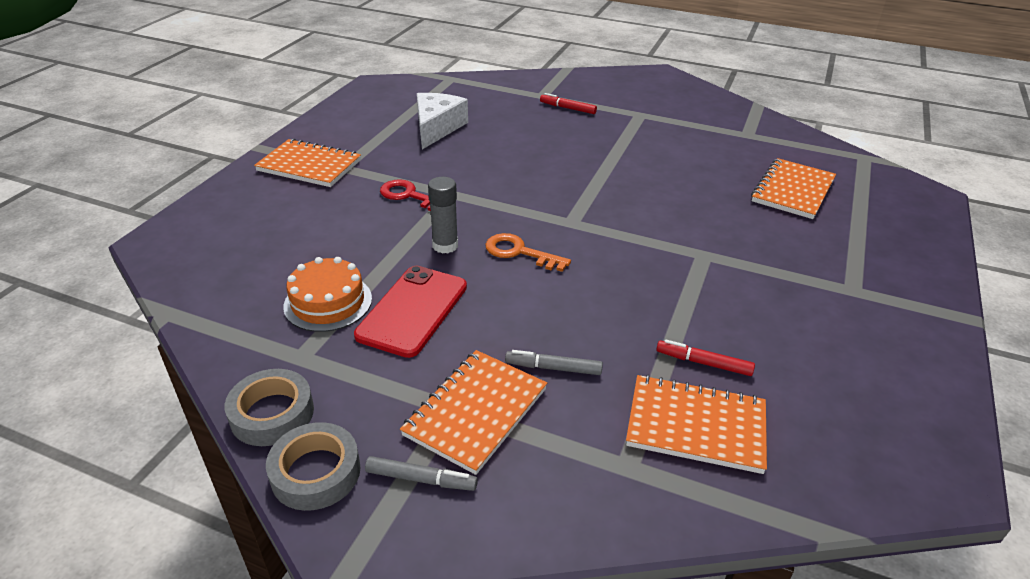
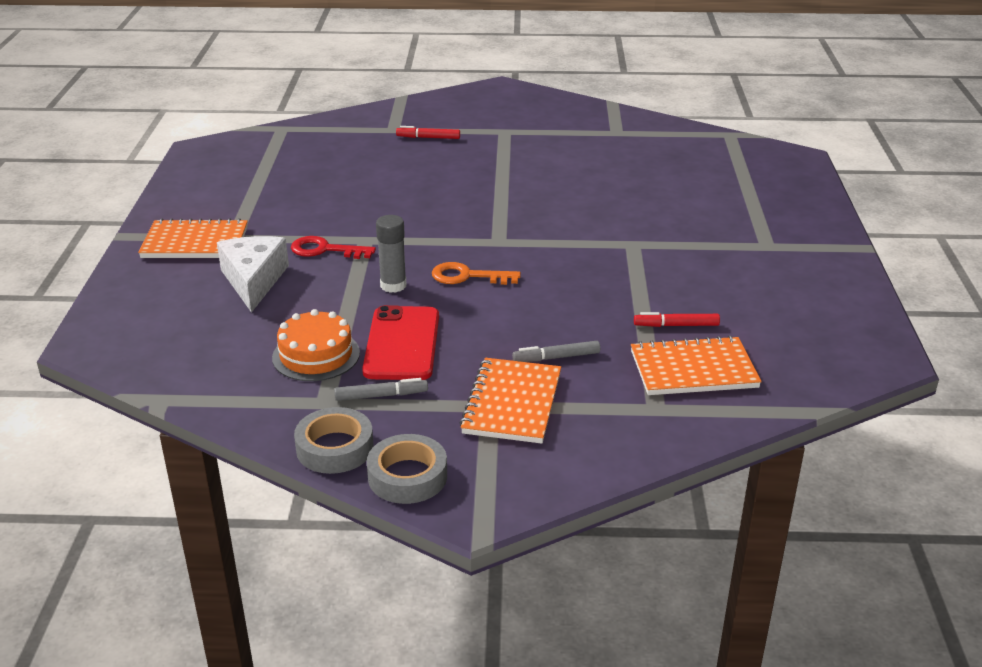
camera: 20 degrees left, 5 degrees down
grey marker [365,456,478,491] -> grey marker moved to [334,378,428,401]
white cheese [417,93,468,149] -> white cheese moved to [217,236,289,313]
orange notebook [751,158,836,219] -> none

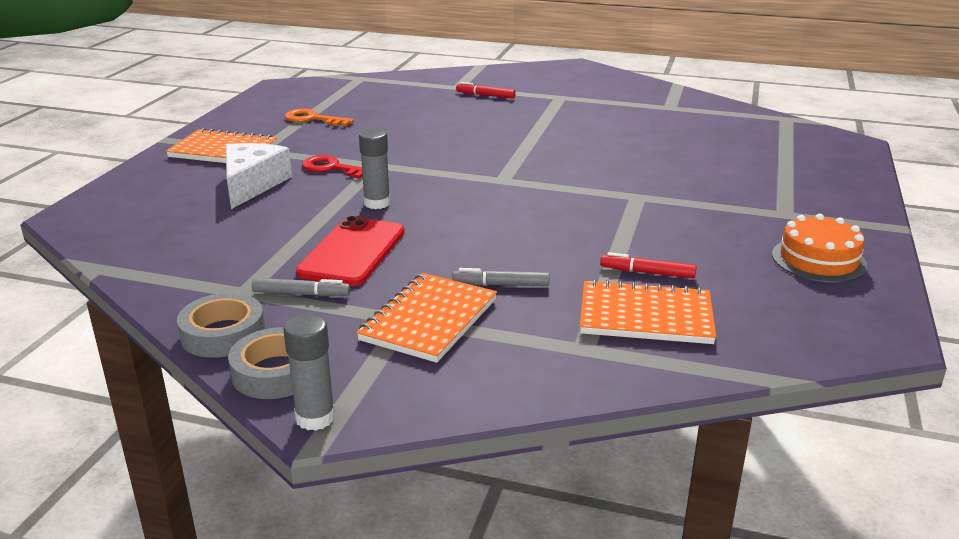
camera: 15 degrees right, 5 degrees down
orange cake [272,309,360,381] -> orange cake moved to [772,214,868,283]
orange key [432,262,521,285] -> orange key moved to [285,109,354,126]
none -> grey glue stick [284,314,335,431]

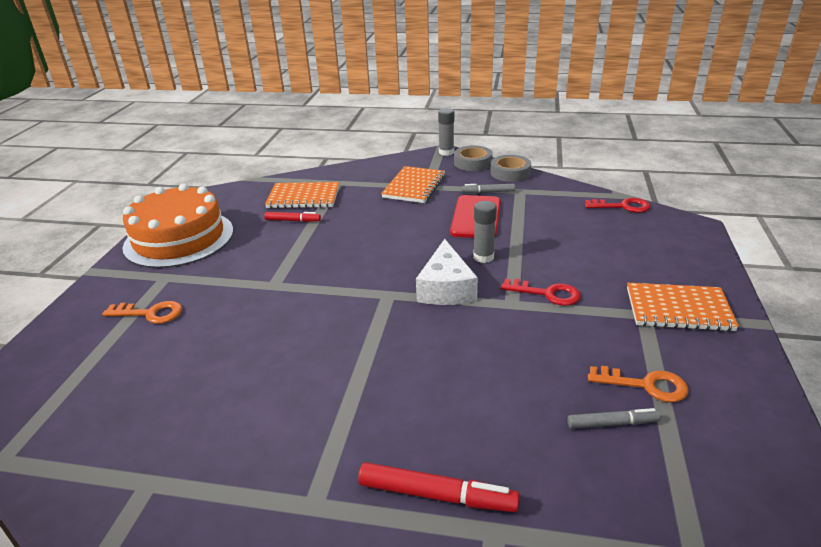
camera: 175 degrees right, 5 degrees up
white cheese [226,143,292,209] -> white cheese moved to [416,239,478,305]
grey marker [452,268,549,286] -> grey marker moved to [567,408,661,429]
red marker [456,82,516,99] -> red marker [358,462,520,512], size x1.57
orange cake [772,214,868,283] -> orange cake [123,183,233,268], size x1.83
none -> orange key [102,301,182,324]
none -> red key [585,198,650,213]

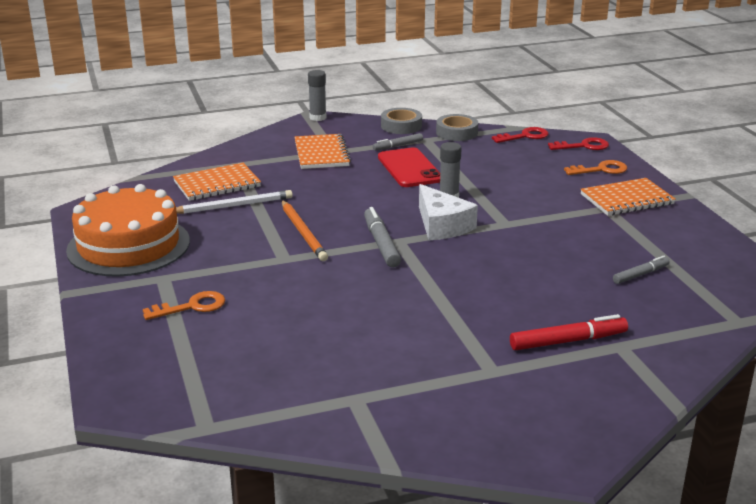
camera: 30 degrees left, 5 degrees down
red marker [264,212,321,222] -> white pencil [176,190,293,214]
grey tape [454,146,493,171] -> grey tape moved to [436,114,478,141]
red key [501,279,581,306] -> red key moved to [548,137,609,150]
orange key [588,366,688,402] -> orange key moved to [564,160,627,175]
none -> orange pencil [282,200,328,261]
none -> grey marker [364,207,401,267]

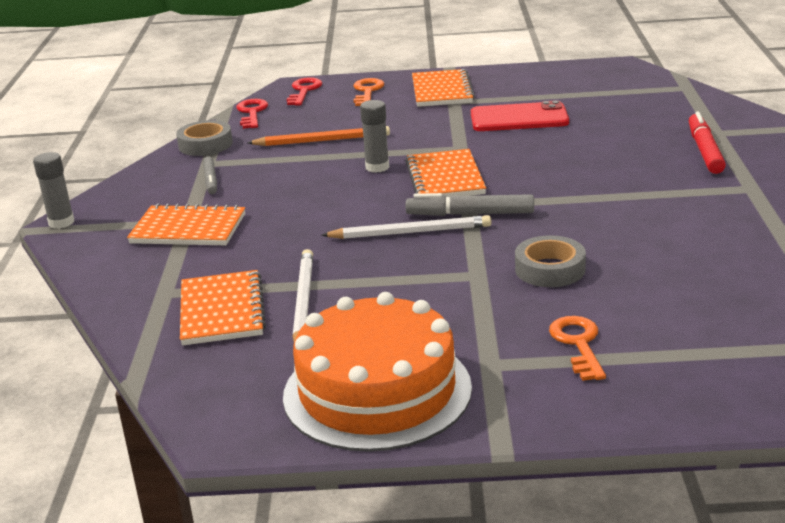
camera: 70 degrees left, 0 degrees up
orange pencil [282,200,328,261] -> orange pencil moved to [247,126,390,146]
red phone [378,147,440,187] -> red phone moved to [471,101,569,131]
grey tape [381,108,422,134] -> grey tape moved to [515,235,586,287]
white cheese [419,184,478,240] -> orange notebook [405,149,486,197]
grey marker [613,256,670,284] -> none
none -> white pencil [321,215,492,239]

